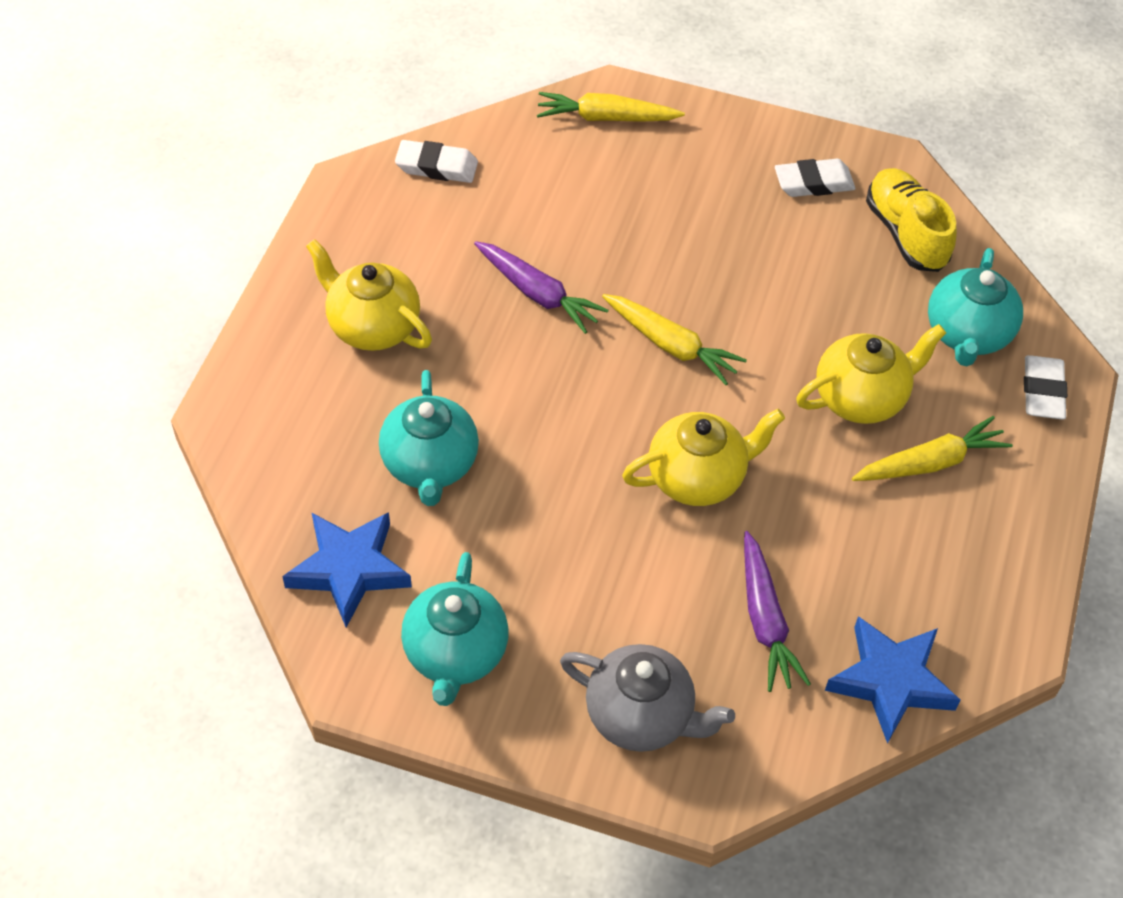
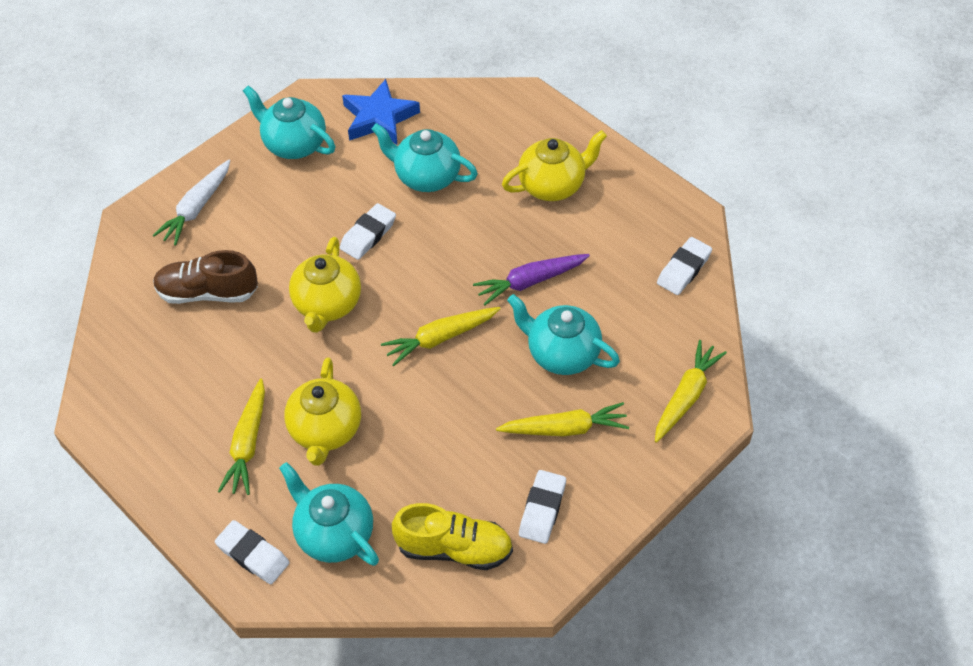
camera: 120 degrees right, 0 degrees up
grey teapot [560,644,735,752] -> white carrot [153,160,230,246]
purple carrot [744,531,811,692] -> brown shoe [153,250,258,304]
blue star [825,616,960,744] -> none
none -> white eraser [340,203,396,260]
none -> yellow carrot [496,402,629,437]
none -> turquoise teapot [507,294,620,375]

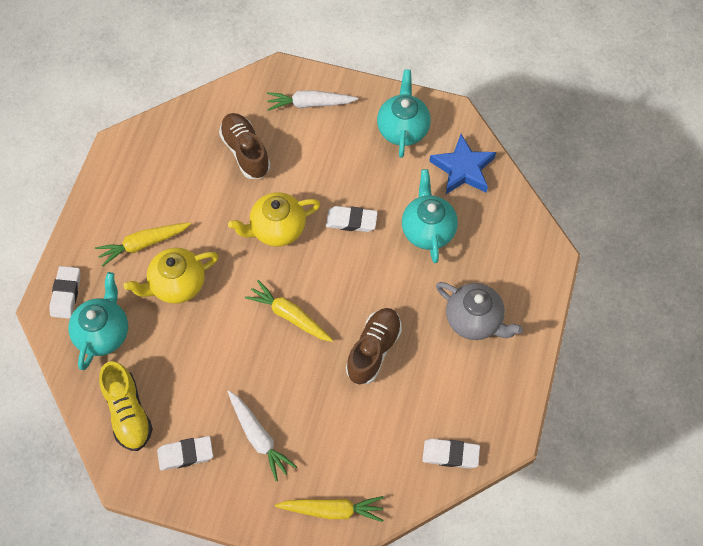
camera: 60 degrees right, 10 degrees up
purple carrot [473,254,590,306] -> brown shoe [346,308,402,384]
yellow carrot [496,402,629,437] -> white carrot [228,391,297,481]
yellow teapot [502,130,607,201] -> grey teapot [436,282,523,340]
turquoise teapot [507,294,620,375] -> none

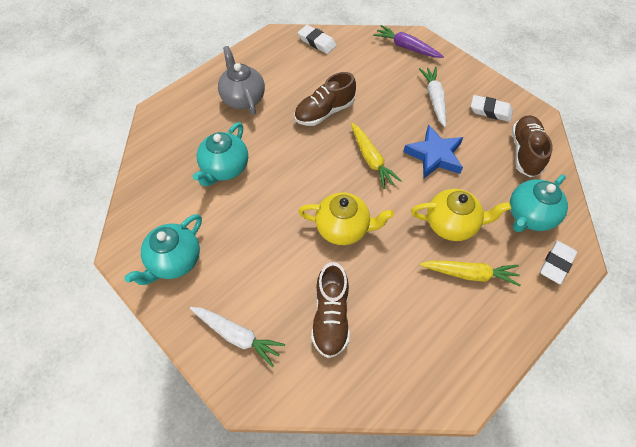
camera: 150 degrees left, 5 degrees down
yellow shoe [99,361,153,451] -> brown shoe [512,115,553,177]
yellow carrot [275,496,384,522] -> purple carrot [373,25,444,58]
white eraser [326,206,378,232] -> none
blue star [429,134,496,194] -> blue star moved to [403,125,463,178]

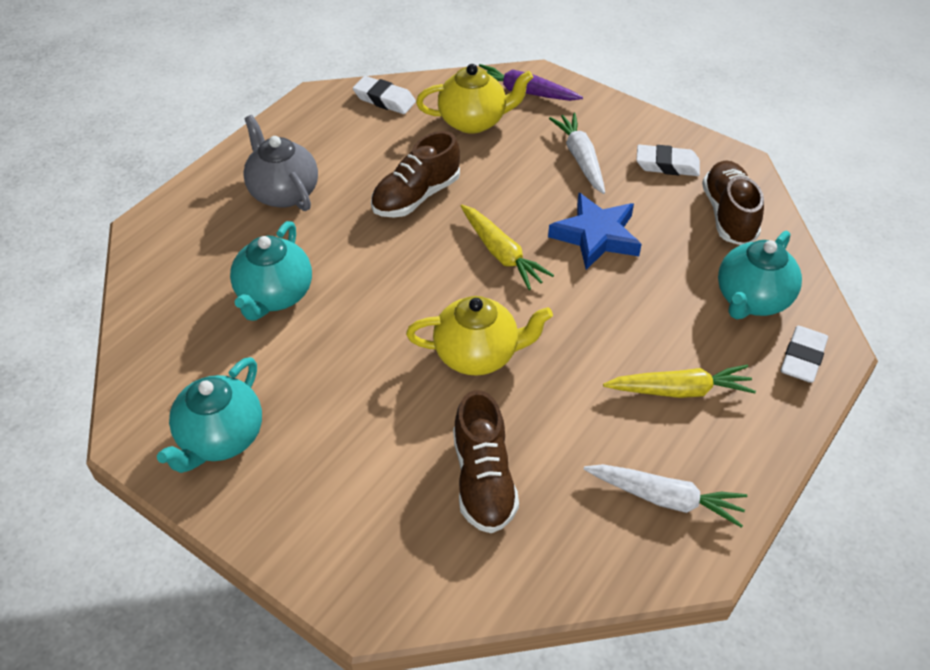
camera: 10 degrees left, 10 degrees down
white carrot [190,307,285,367] -> white carrot moved to [584,464,747,528]
yellow teapot [411,189,511,241] -> yellow teapot moved to [416,64,533,134]

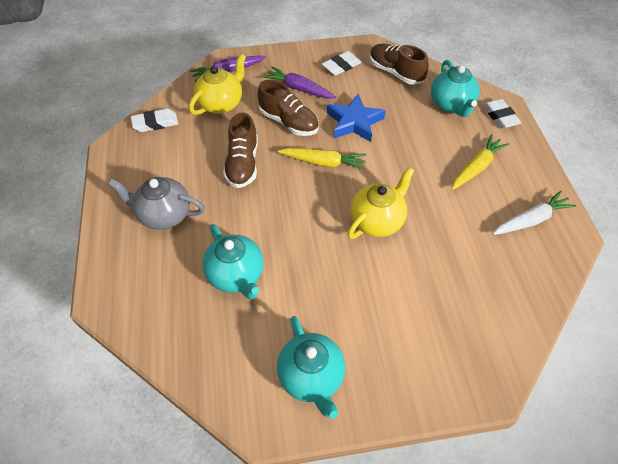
camera: 45 degrees left, 5 degrees up
brown shoe [453,390,519,533] -> brown shoe moved to [258,80,319,136]
white carrot [549,113,605,194] -> purple carrot [263,66,337,99]

